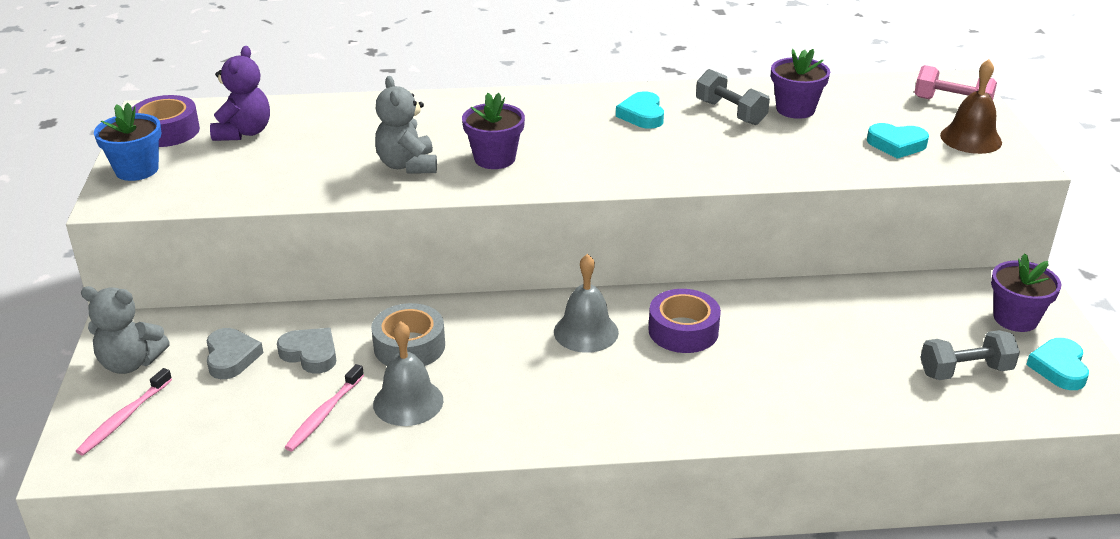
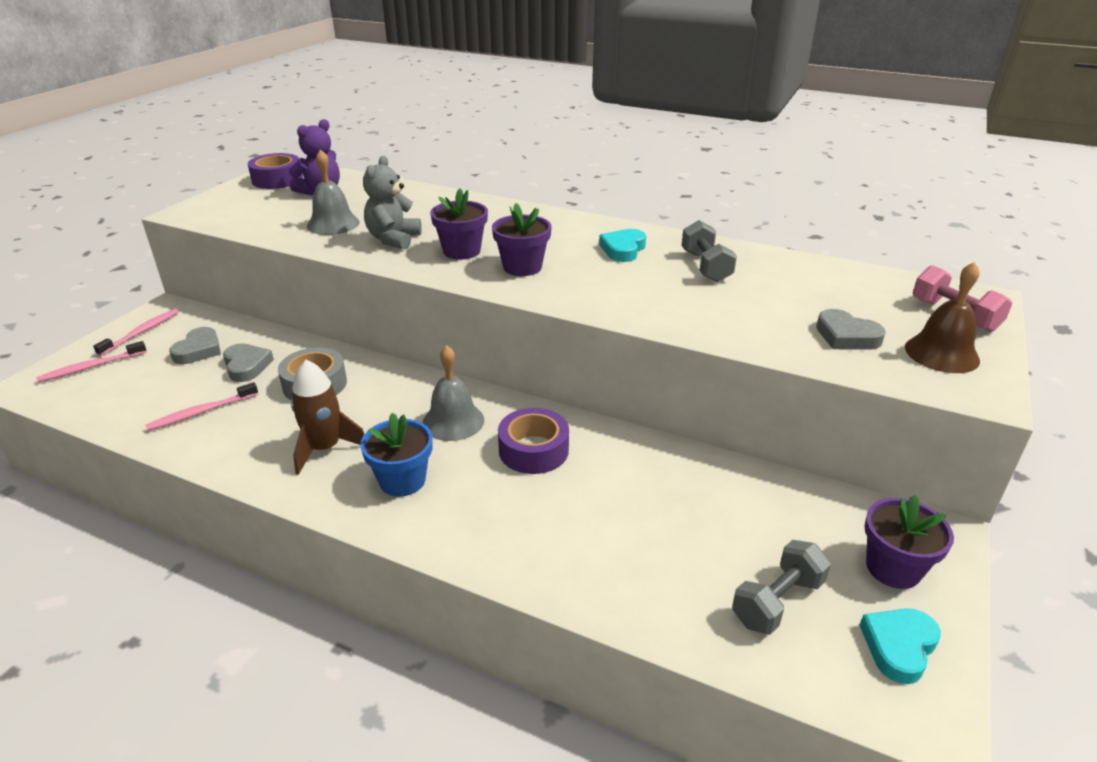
camera: 30 degrees right, 0 degrees up
grey teddy bear [81,286,170,374] -> pink toothbrush [93,309,179,356]
blue flower pot [94,103,161,181] -> blue flower pot moved to [360,413,432,497]
grey bell [373,321,443,426] -> grey bell moved to [307,149,360,235]
purple flower pot [771,49,830,119] -> purple flower pot moved to [492,203,552,276]
turquoise heart [867,123,929,159] -> grey heart [816,309,886,350]
grey dumbbell [920,330,1020,380] -> grey dumbbell turned 60 degrees counterclockwise [732,540,831,635]
none -> brown rocket [291,360,364,475]

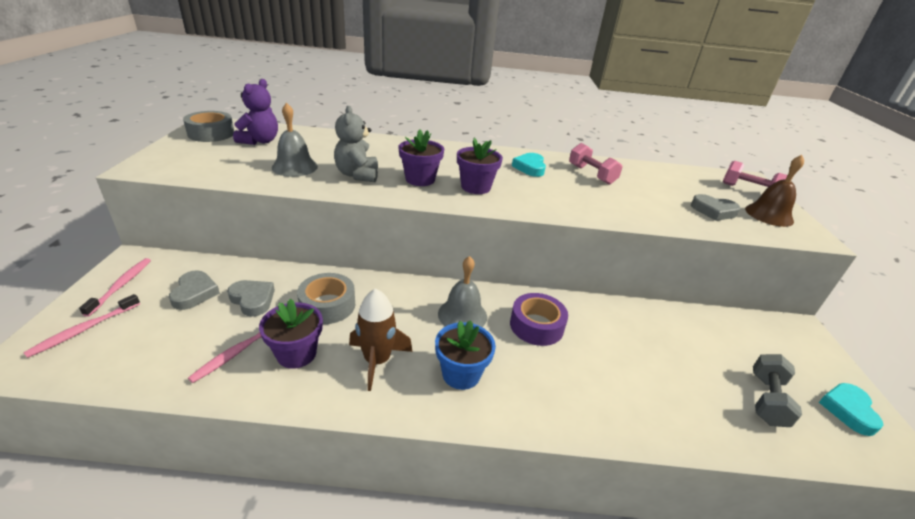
camera: 25 degrees left, 0 degrees up
purple tape [248,153,303,189] -> grey tape [183,111,234,142]
grey dumbbell [681,220,737,283] -> pink dumbbell [569,143,623,185]
purple flower pot [864,495,954,589] -> purple flower pot moved to [259,299,323,369]

